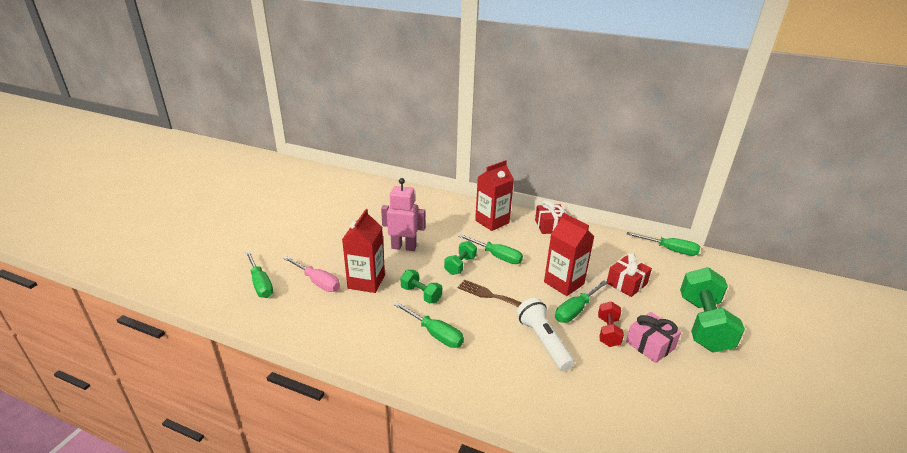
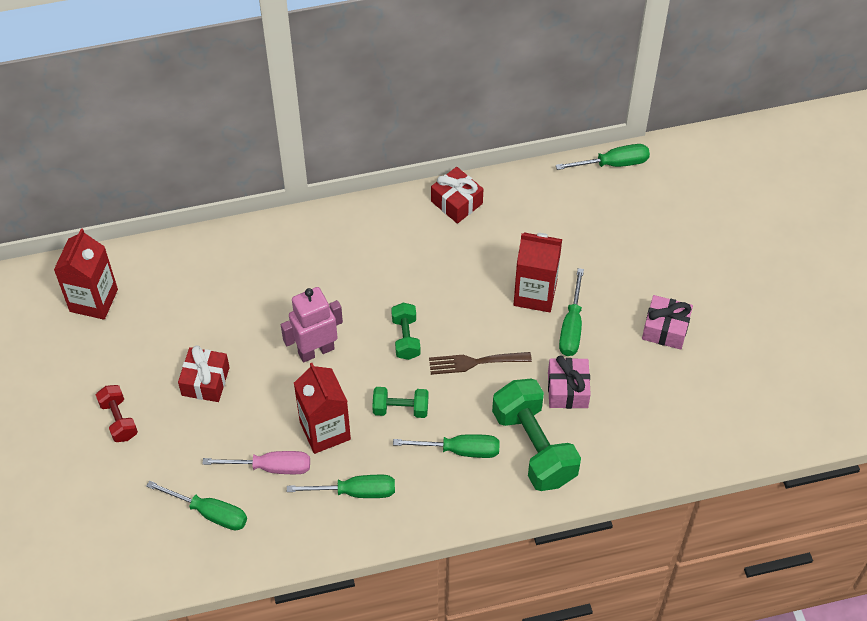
camera: 35 degrees left, 25 degrees up
green screwdriver [458,234,523,264] -> green screwdriver moved to [287,475,395,498]
red carton [475,160,514,231] -> red carton moved to [54,228,118,320]
white flashlight [516,298,574,371] -> pink gift [548,355,591,409]
red dumbbell [598,301,624,347] -> red dumbbell moved to [96,385,138,442]
red gift [607,253,652,297] -> red gift moved to [178,345,230,402]
green dumbbell [680,267,745,352] -> green dumbbell moved to [492,379,581,491]

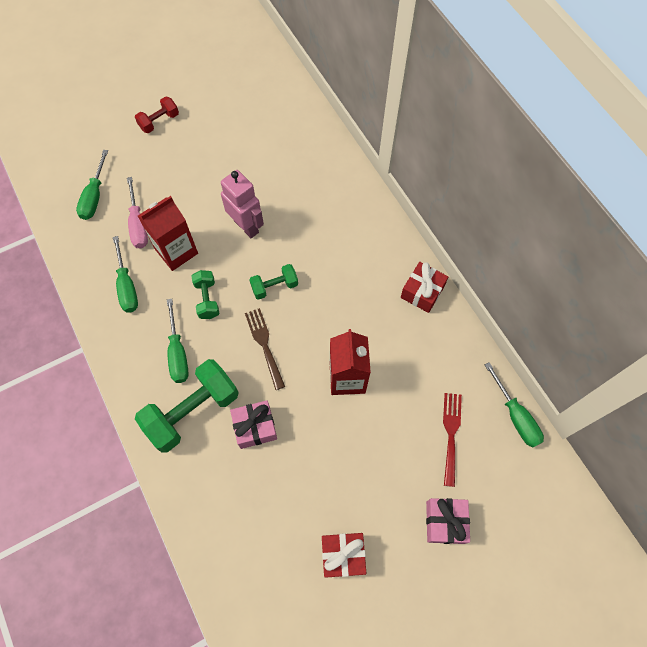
camera: 75 degrees right, 10 degrees up
red carton [54,228,118,320] -> none
red gift [178,345,230,402] -> red gift moved to [322,533,367,578]
green screwdriver [559,268,584,356] -> none
pink gift [642,295,693,350] -> pink gift moved to [426,498,470,544]
none -> red fork [443,393,462,487]

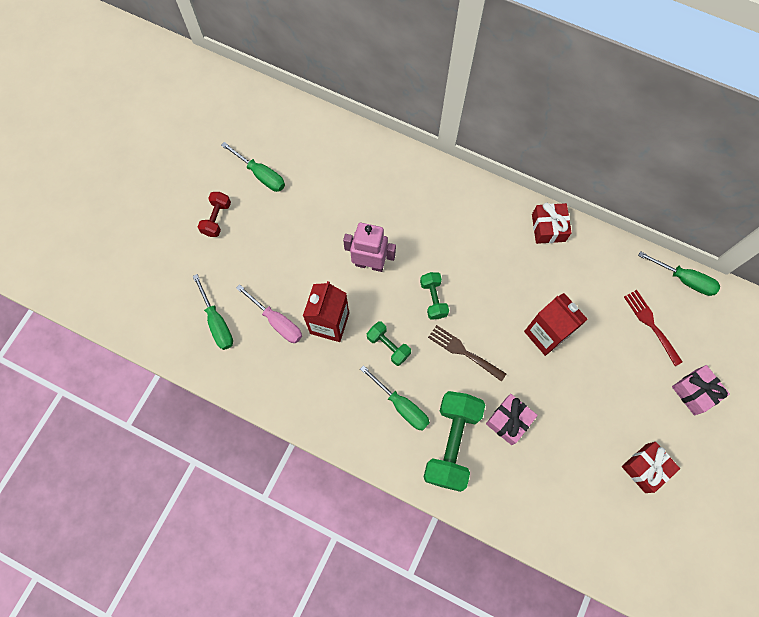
camera: 35 degrees left, 5 degrees up
green screwdriver [113,236,138,313] -> green screwdriver moved to [221,142,285,192]
green dumbbell [249,264,298,300] -> green dumbbell turned 45 degrees counterclockwise [420,272,449,319]

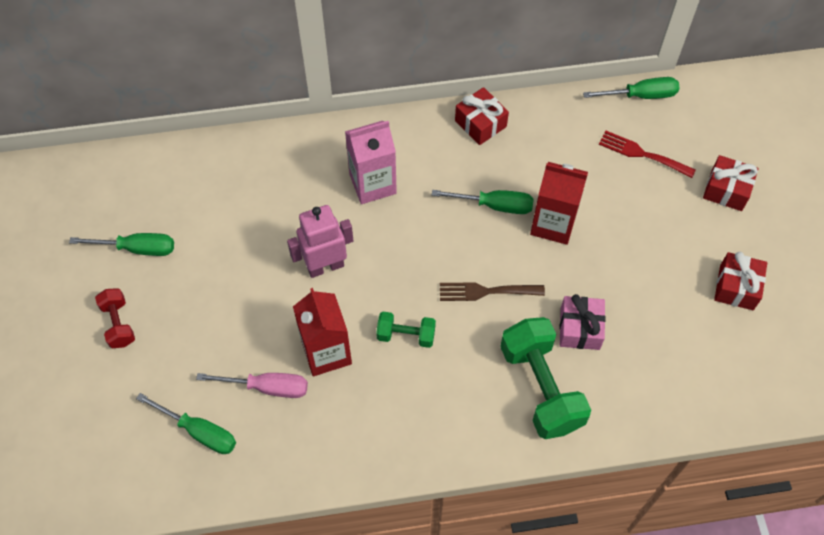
camera: 35 degrees left, 10 degrees down
green screwdriver [360,365,430,431] -> green screwdriver moved to [432,190,533,214]
green dumbbell [420,272,449,319] -> none
pink gift [672,365,730,415] -> red gift [703,155,758,211]
none -> pink carton [345,121,397,204]

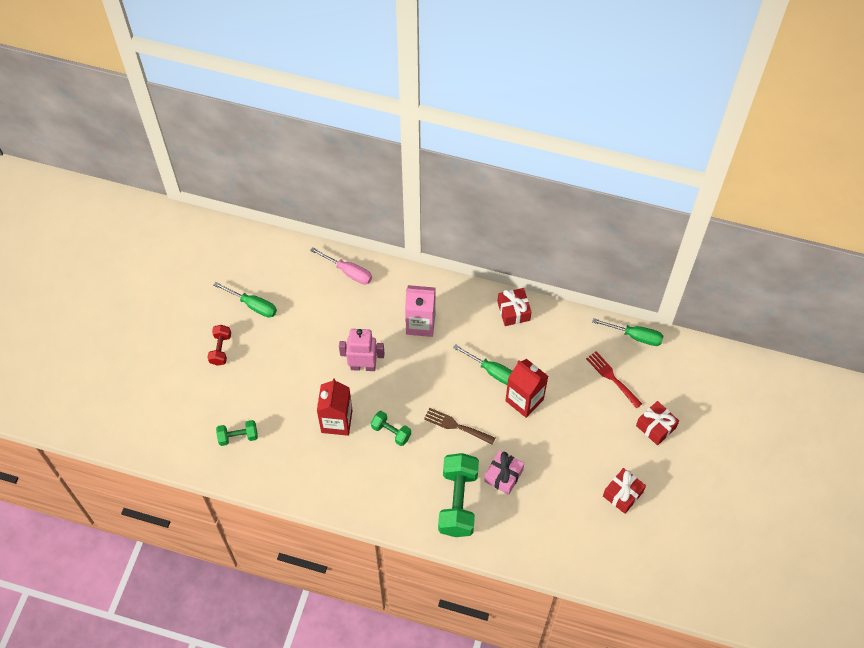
camera: 25 degrees right, 0 degrees up
green screwdriver [136,393,236,454] -> green dumbbell [216,420,258,446]
pink screwdriver [196,373,308,398] -> pink screwdriver moved to [310,247,372,285]

